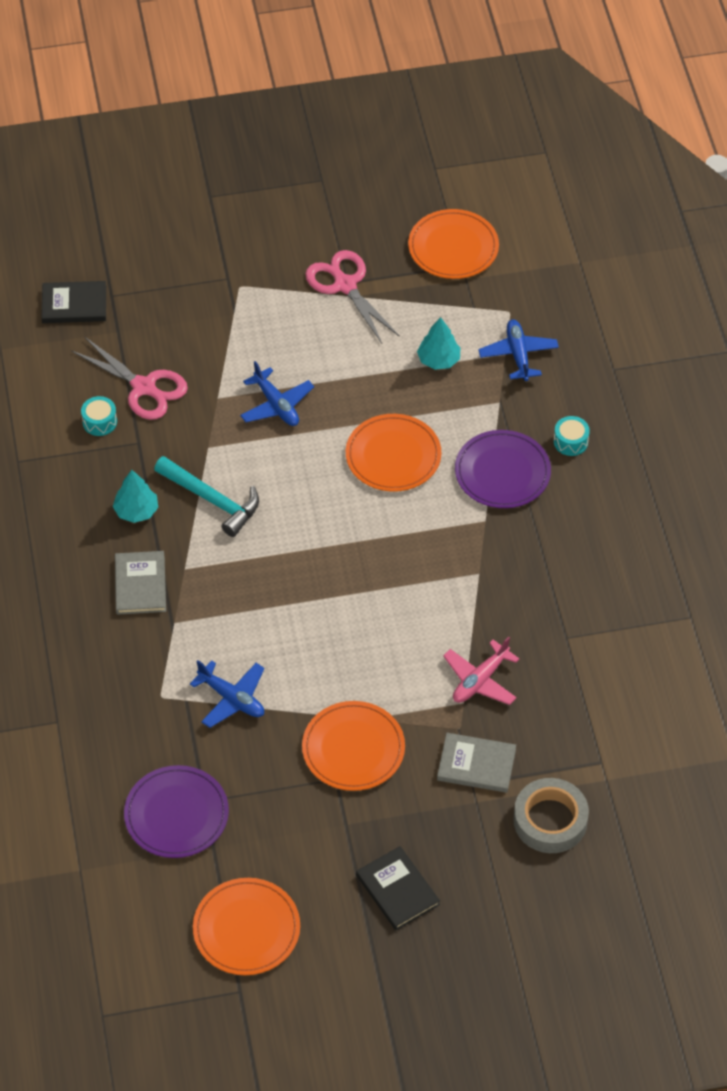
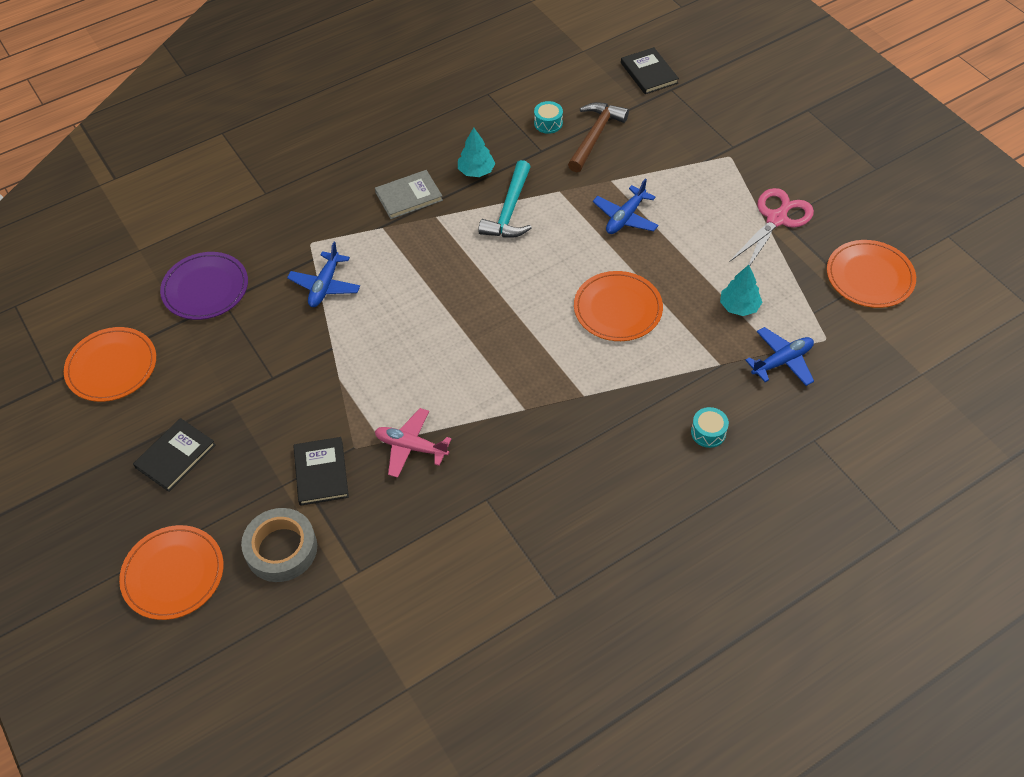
camera: 70 degrees right, 0 degrees up
pink scissors [71,336,188,420] -> brown hammer [568,102,629,172]
orange plate [302,701,405,791] -> orange plate moved to [119,525,223,620]
grey book [437,733,516,793] -> black book [293,437,349,506]
purple plate [455,430,551,508] -> none

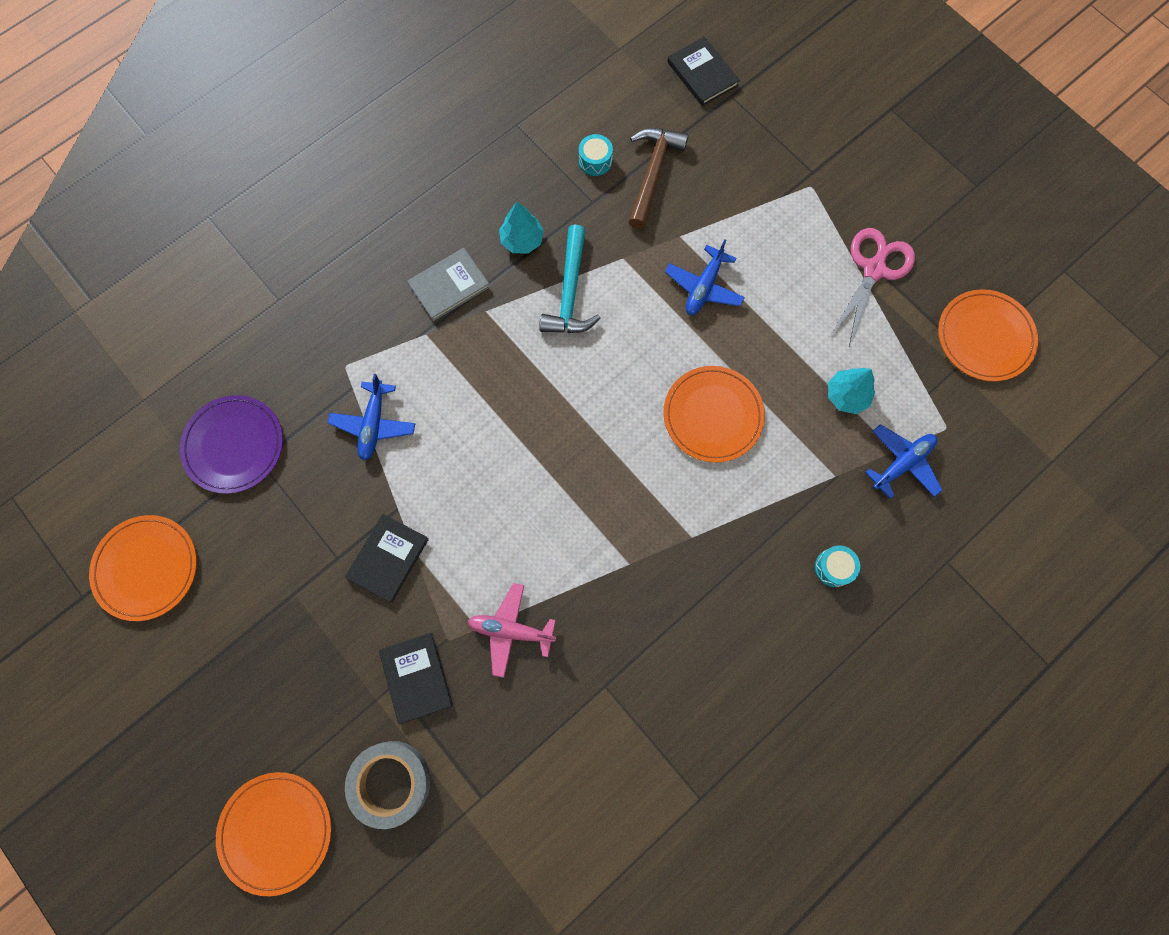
camera: 10 degrees left, 20 degrees up
black book [133,418,216,492] -> black book moved to [345,514,429,603]

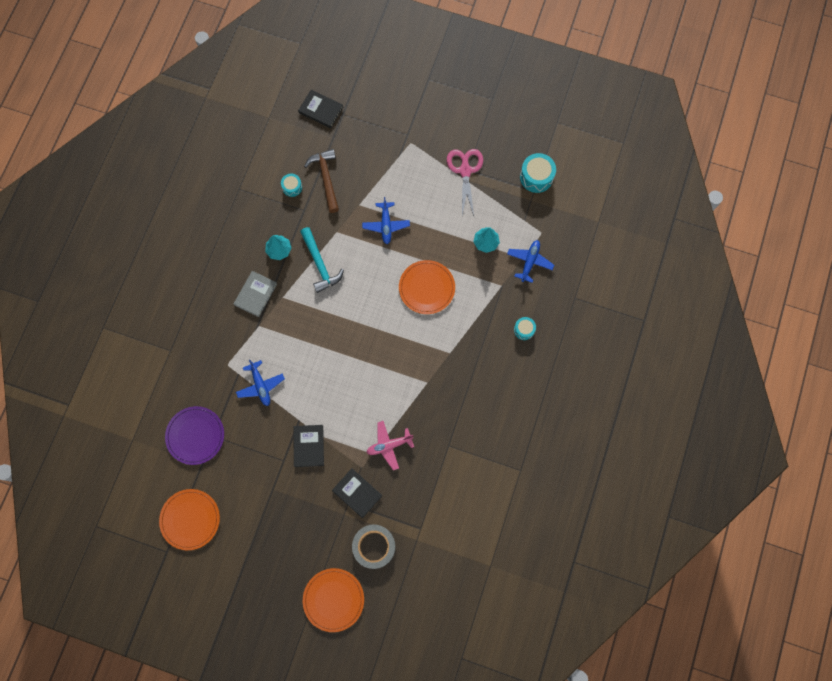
camera: 30 degrees left, 0 degrees up
orange plate [938,289,1038,382] -> turquoise drum [520,153,556,193]

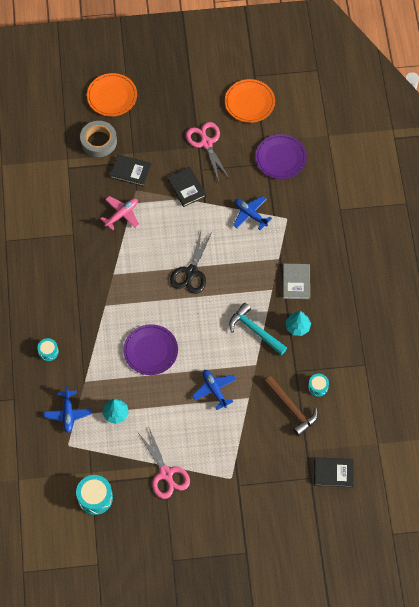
camera: 155 degrees right, 10 degrees down
orange plate [399,260,455,314] -> purple plate [123,324,178,375]
none -> black scissors [170,231,212,294]
none -> pink scissors [186,122,229,181]

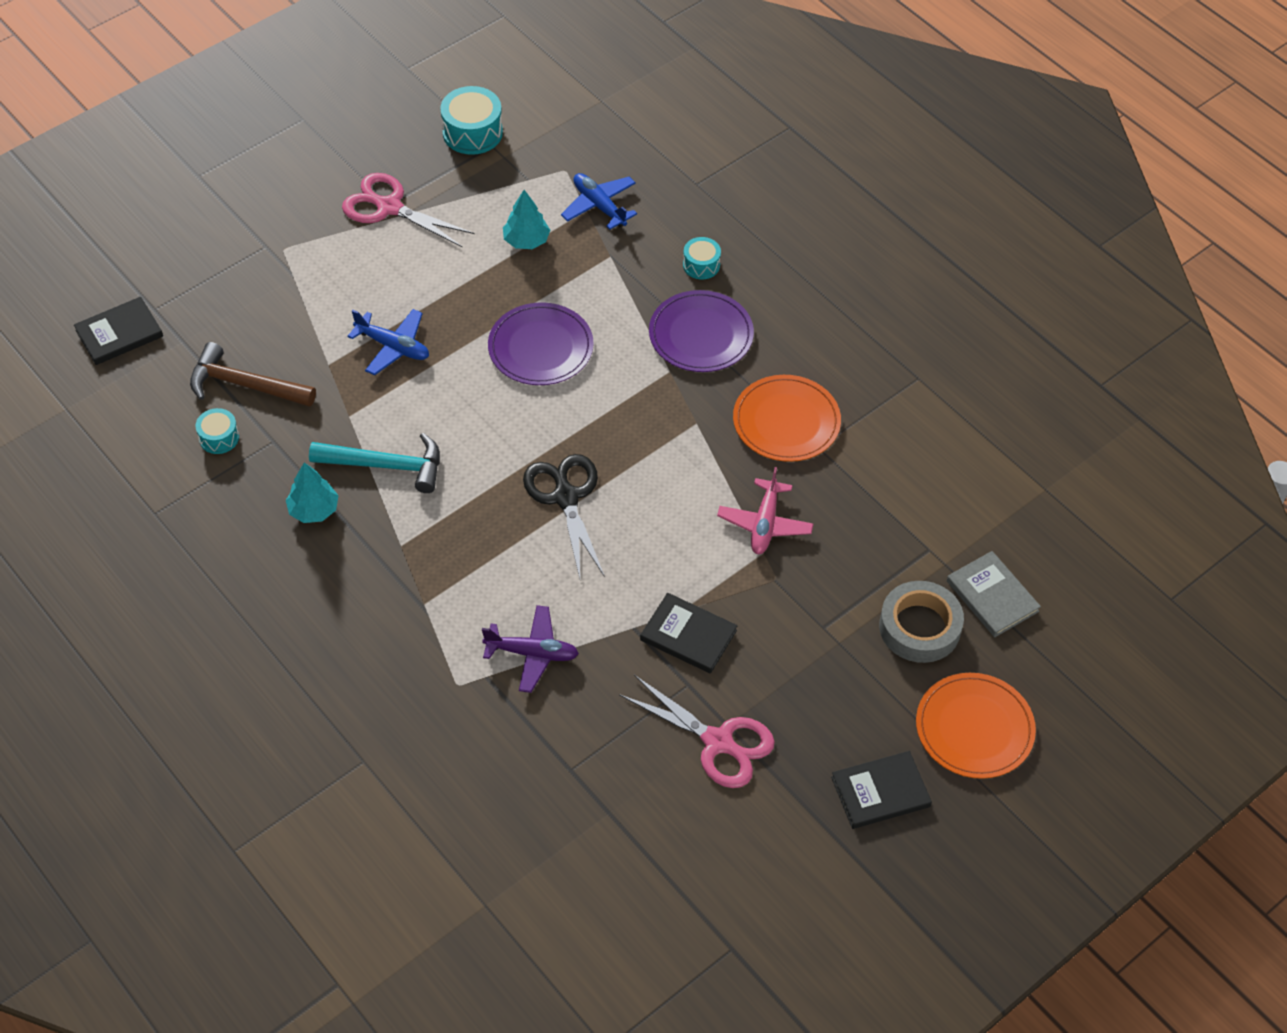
camera: 145 degrees right, 10 degrees down
black book [110,154,151,187] -> black book moved to [831,751,932,829]
orange plate [225,79,275,123] -> orange plate moved to [733,375,841,462]
blue plane [233,196,272,230] -> purple plane [482,605,579,693]
purple plate [255,134,307,179] -> purple plate moved to [649,290,754,372]
grey book [283,264,310,299] -> grey book moved to [947,551,1041,637]

